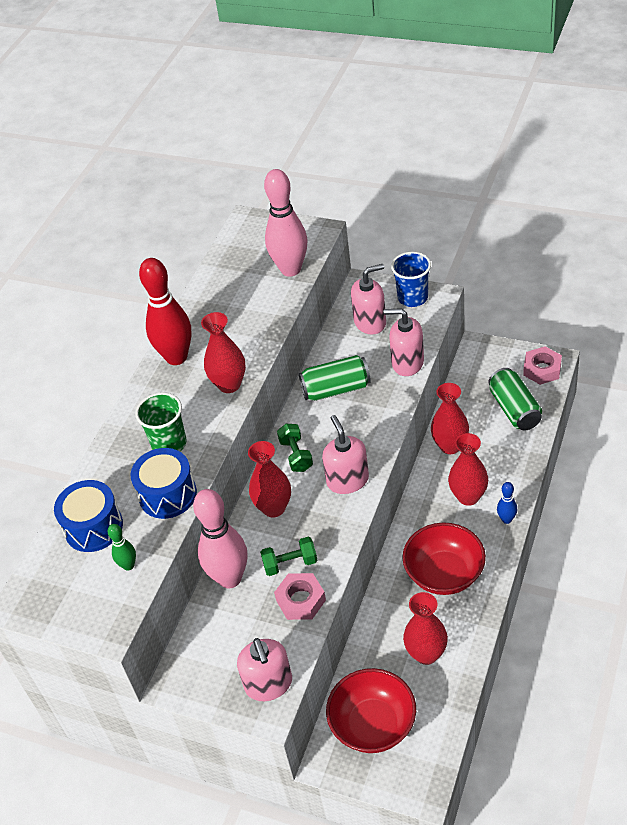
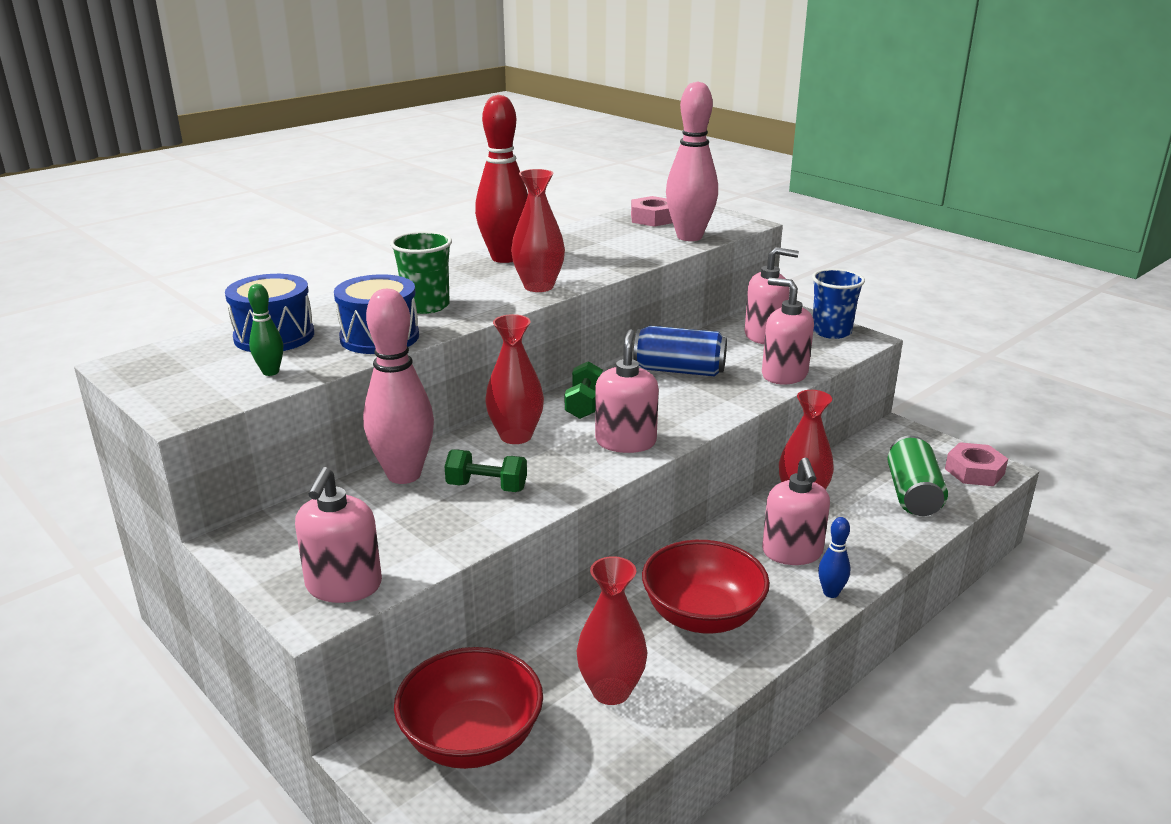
camera: 20 degrees right, 20 degrees down
pink nut [274,573,326,620] -> pink nut moved to [631,196,673,227]
green can [299,355,371,401] -> blue can [634,326,727,377]
red vase [448,433,488,506] -> pink soap dispenser [762,457,830,565]

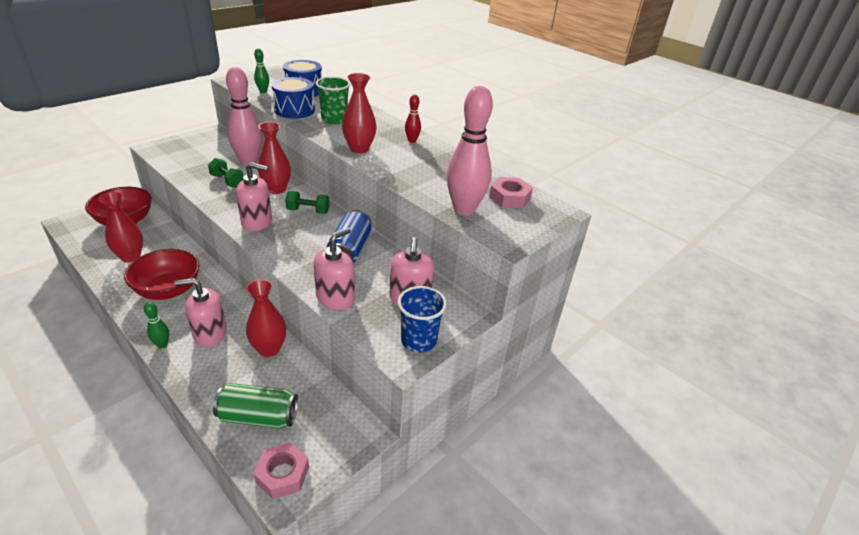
camera: 85 degrees right, 10 degrees up
pink soap dispenser [295,467,382,603] -> none
green dumbbell [444,450,527,492] -> green dumbbell turned 60 degrees counterclockwise [208,158,244,188]
red bowling pin [475,95,528,263] -> red bowling pin [405,95,421,143], size x0.46
blue bowling pin [818,517,850,598] -> green bowling pin [144,302,169,348]

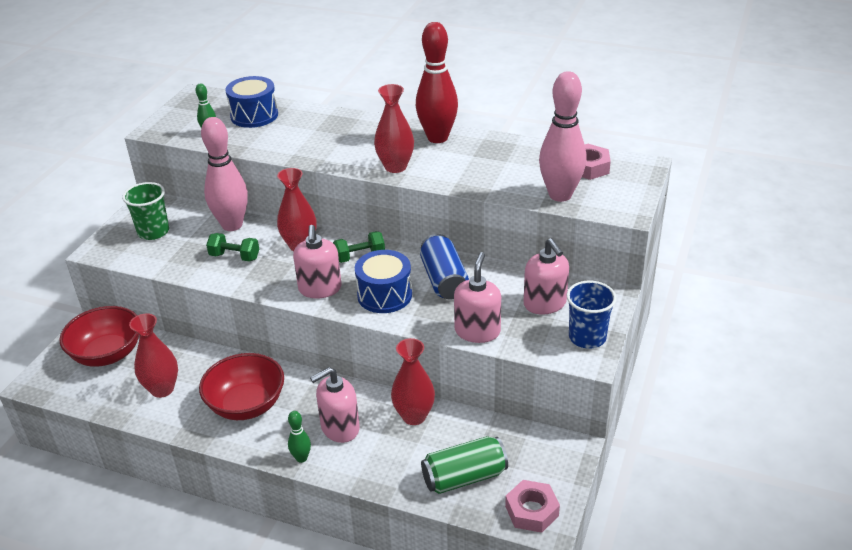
camera: 20 degrees left, 0 degrees up
pink soap dispenser [236,162,272,231] -> pink soap dispenser turned 105 degrees clockwise [293,225,342,298]
blue drum [272,77,315,119] -> blue drum moved to [355,250,412,313]
green cup [316,77,350,125] -> green cup moved to [122,182,169,240]
red bowling pin [405,95,421,143] -> red bowling pin [416,22,458,143], size x2.19

